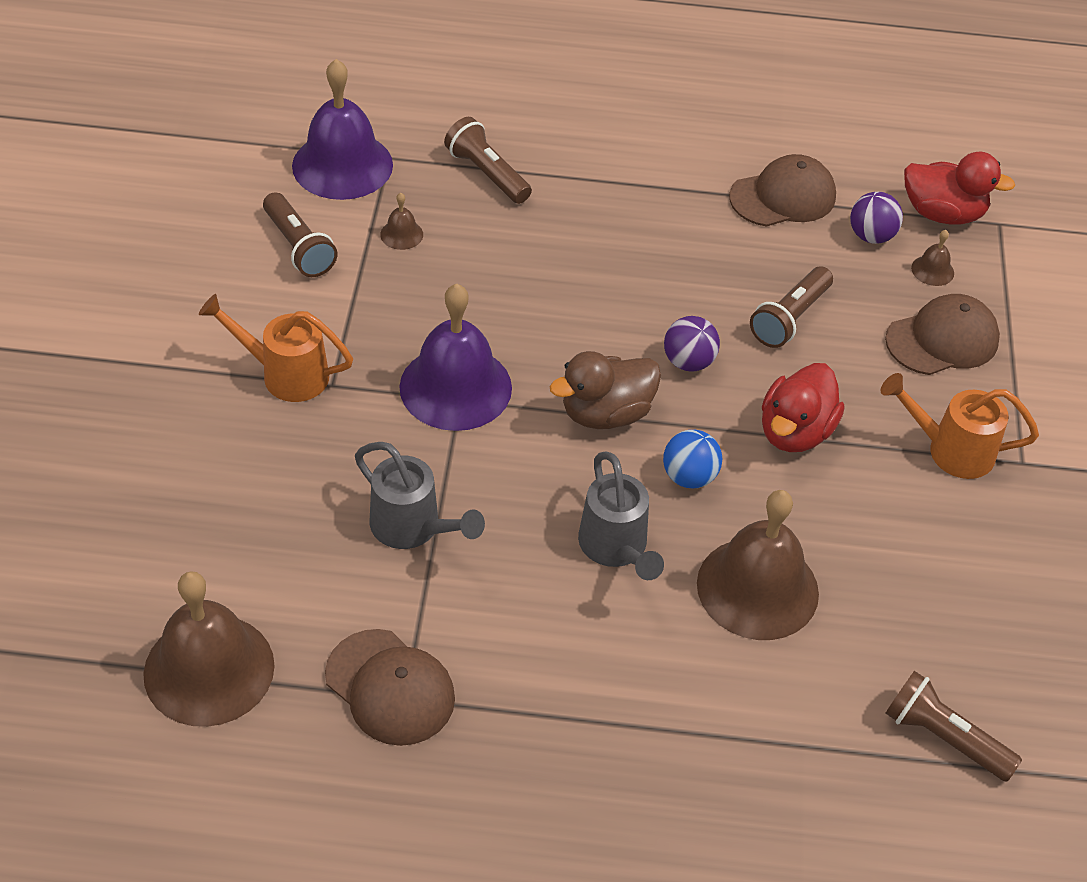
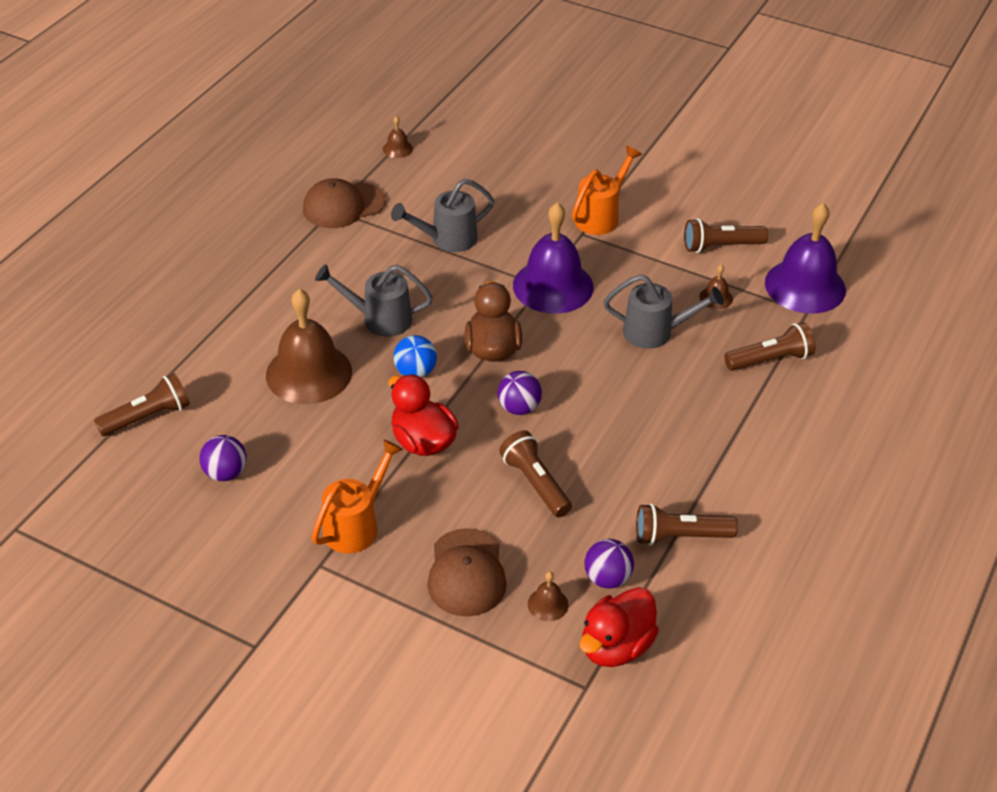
camera: 115 degrees right, 5 degrees down
brown bell [143,571,275,727] -> brown bell [383,116,413,158], size x0.41
brown cap [729,154,836,227] -> brown flashlight [636,503,738,545]
none -> purple ball [199,435,247,481]
none -> grey watering can [604,274,724,349]

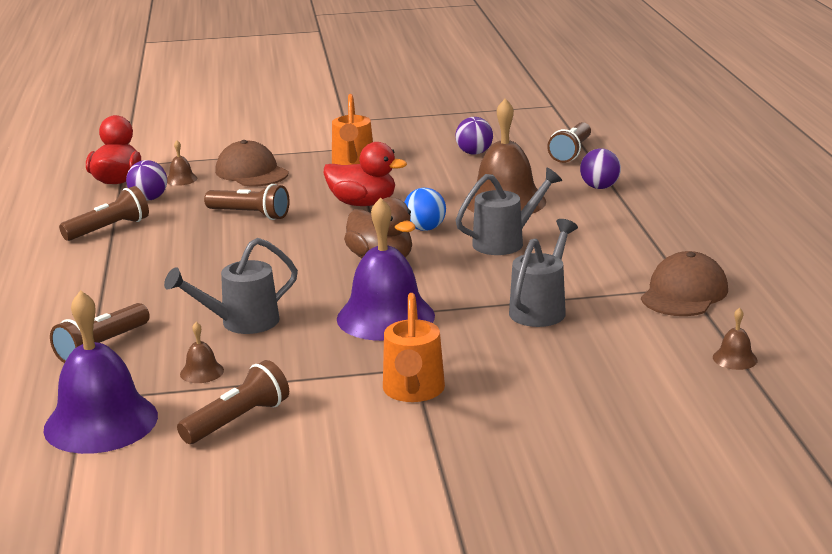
camera: 145 degrees right, 20 degrees down
purple ball [498,371,542,415] -> purple ball moved to [580,148,621,189]

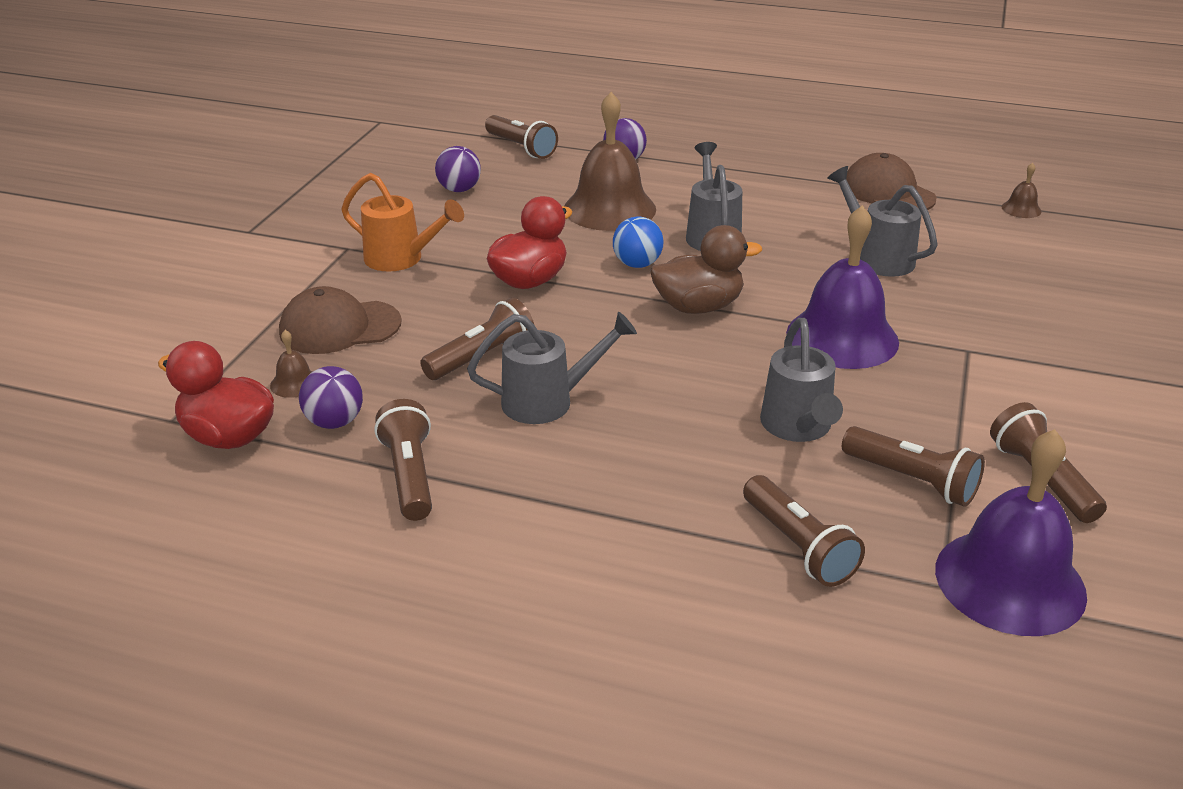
camera: 65 degrees left, 10 degrees up
brown bell [180,322,224,383] -> brown flashlight [842,426,985,507]
orange watering can [383,293,445,402] -> none
none -> grey watering can [467,312,637,424]

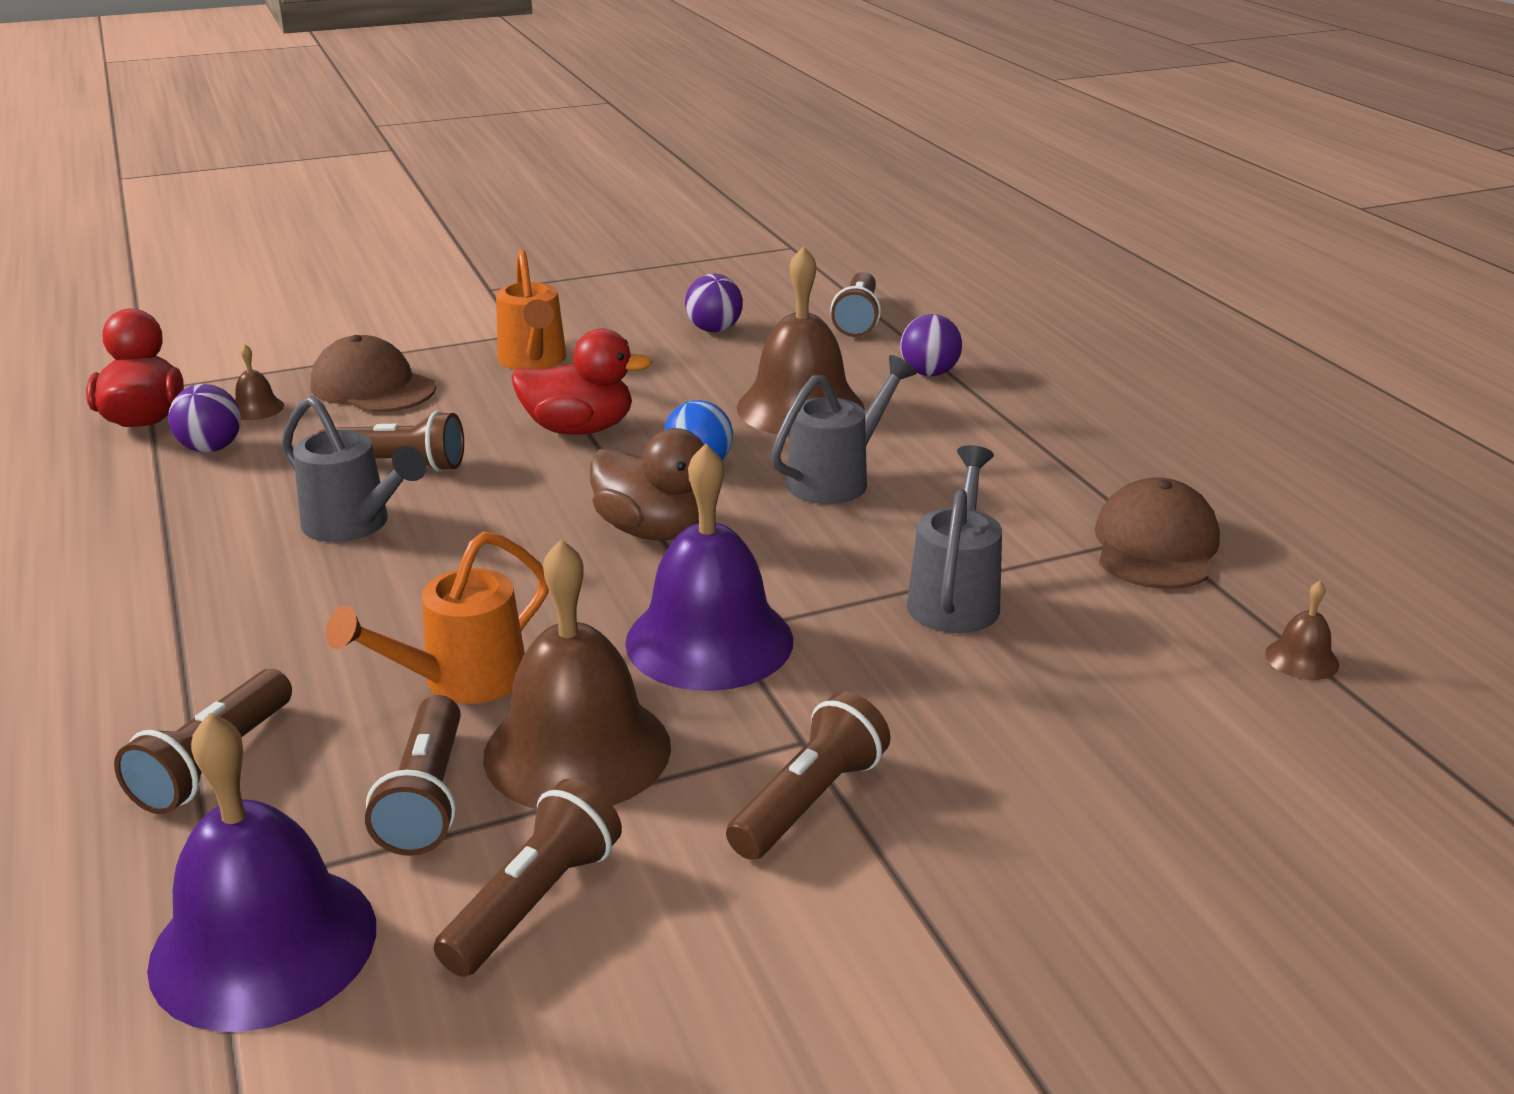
camera: 50 degrees right, 5 degrees down
brown flashlight [375,399,432,521] -> brown flashlight moved to [726,692,891,860]
grey watering can [760,318,843,442] -> orange watering can [326,531,549,704]
none -> brown bell [483,539,671,809]

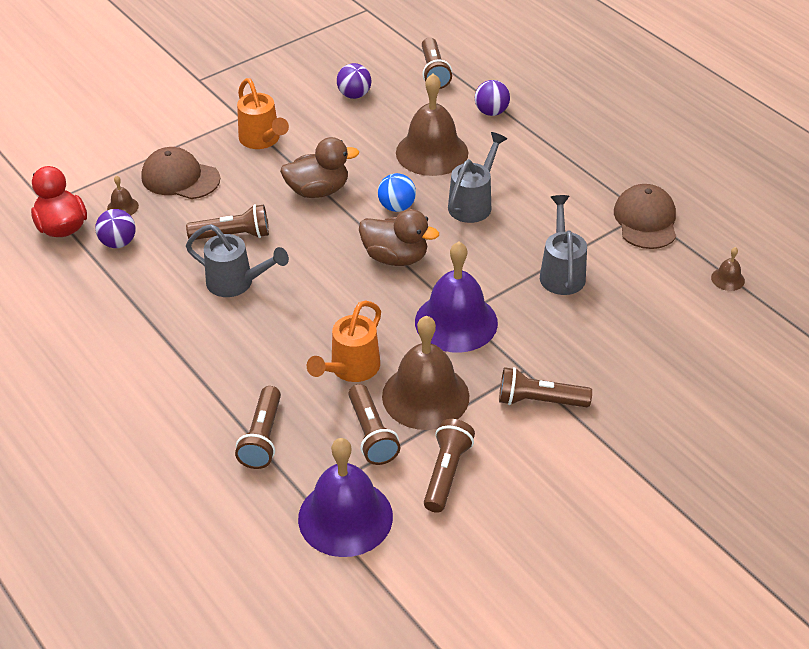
camera: 15 degrees left, 15 degrees up
red duck [511,328,652,435] -> brown duck [280,137,359,198]
brown flashlight [726,692,891,860] -> brown flashlight turned 105 degrees counterclockwise [499,367,592,407]

